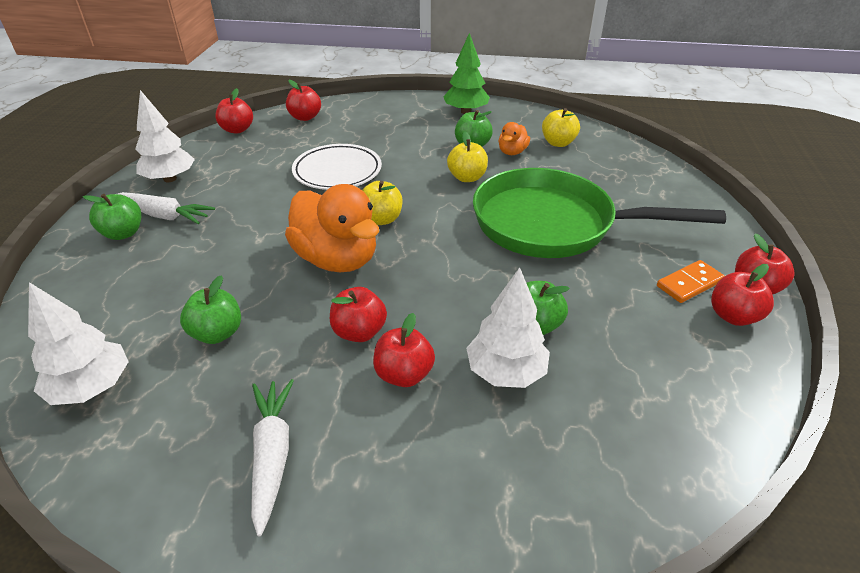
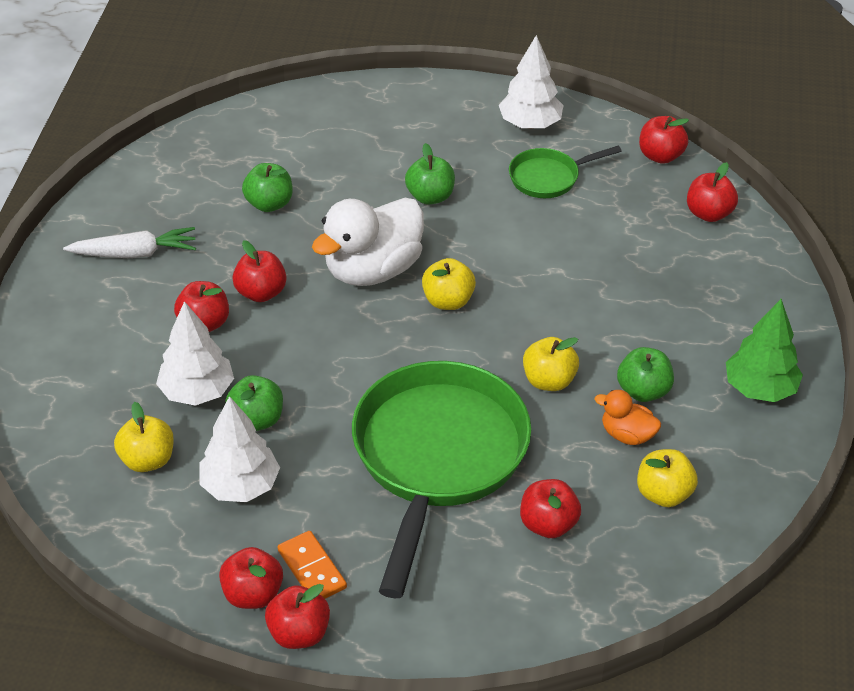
camera: 90 degrees right, 5 degrees up
white tree [28,282,129,405] -> white tree moved to [199,396,280,502]
green apple [83,194,141,240] -> green apple moved to [405,143,455,205]
white carrot [118,192,215,225] -> none
orange duck [285,184,379,272] -> white duck [312,198,424,286]
white plate [292,144,382,190] -> none
none -> yellow apple [114,402,174,472]
none -> green pan [509,146,621,198]
none -> red apple [520,479,581,538]

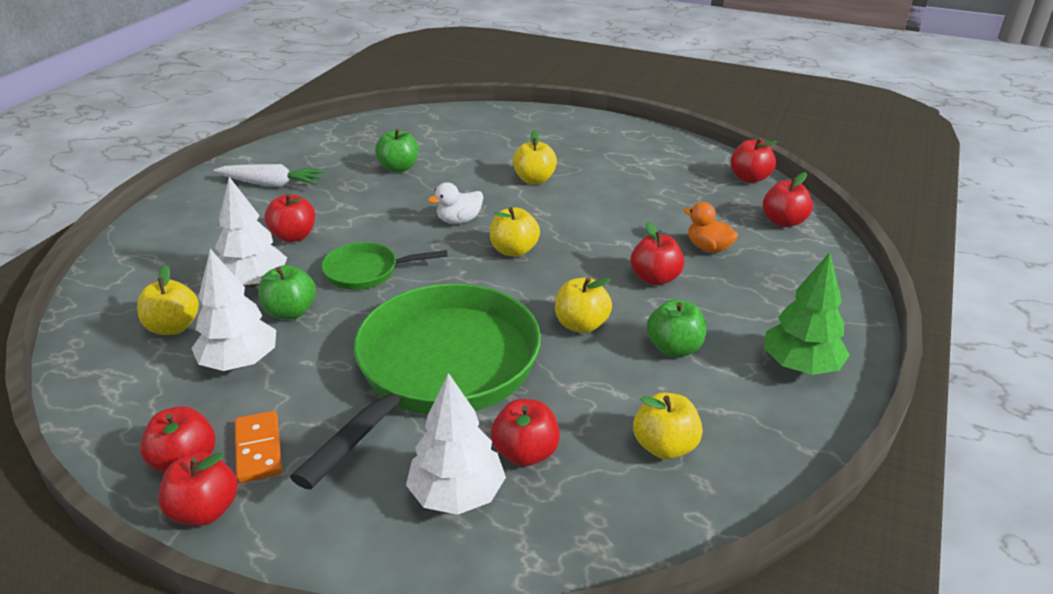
camera: 15 degrees right, 10 degrees down
red apple [233,240,286,302] -> red apple moved to [631,222,684,286]
white duck [312,198,424,286] -> white duck [428,182,484,224], size x0.49
green apple [405,143,455,205] -> yellow apple [513,130,557,184]
white tree [499,35,563,129] -> white tree moved to [406,373,506,515]
green pan [509,146,621,198] -> green pan moved to [321,242,448,290]
orange duck [595,390,661,445] -> orange duck moved to [683,202,738,253]

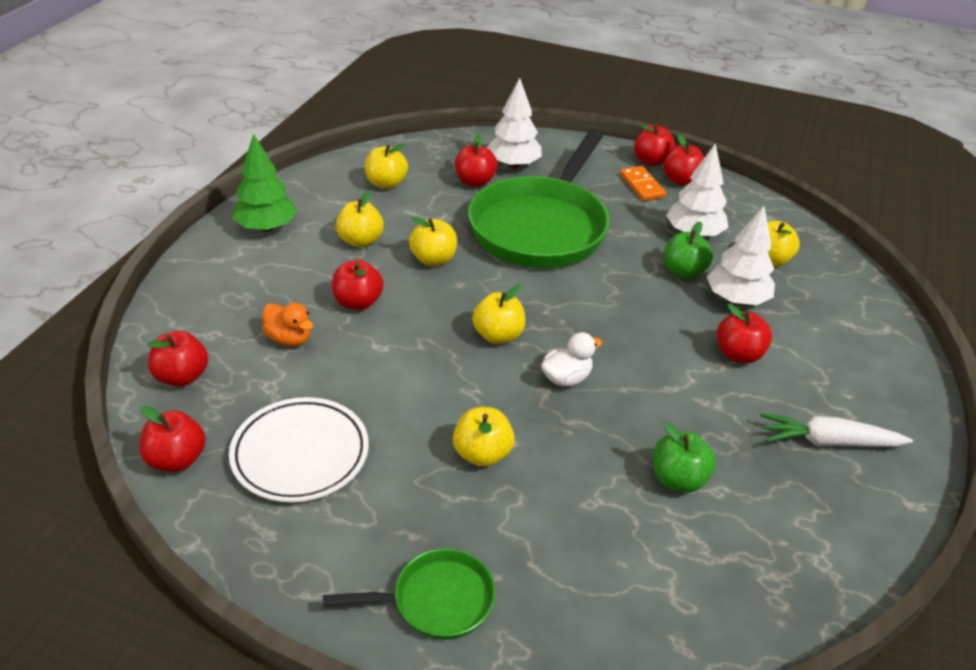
camera: 175 degrees right, 5 degrees up
green pan [321,242,448,290] -> green pan moved to [323,548,496,640]
green apple [647,299,706,357] -> yellow apple [336,190,384,247]
none -> white plate [229,397,369,502]

